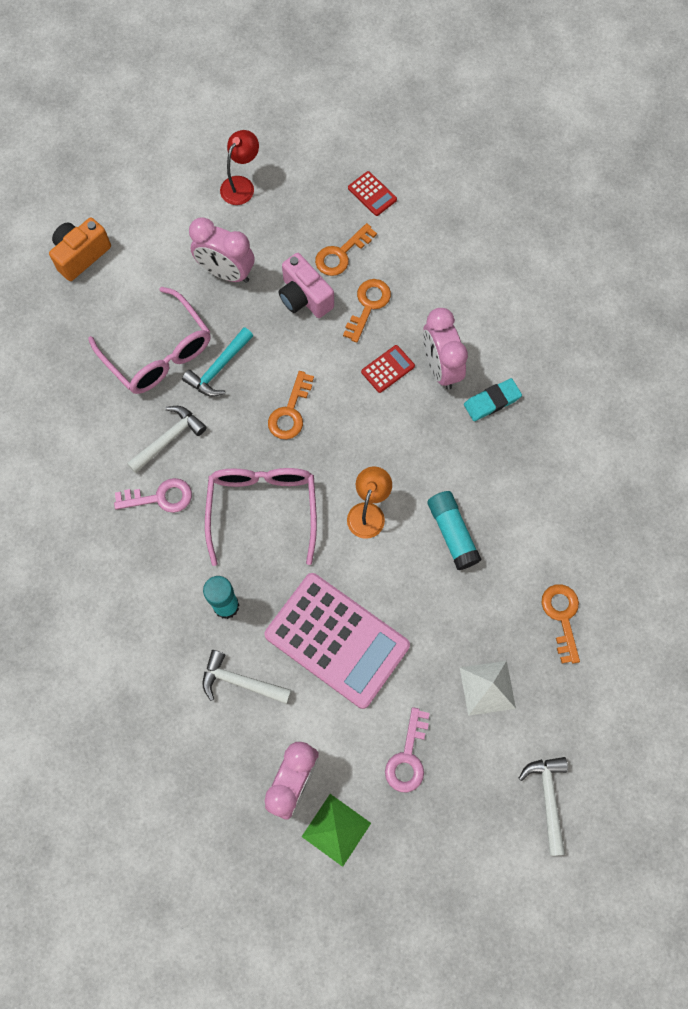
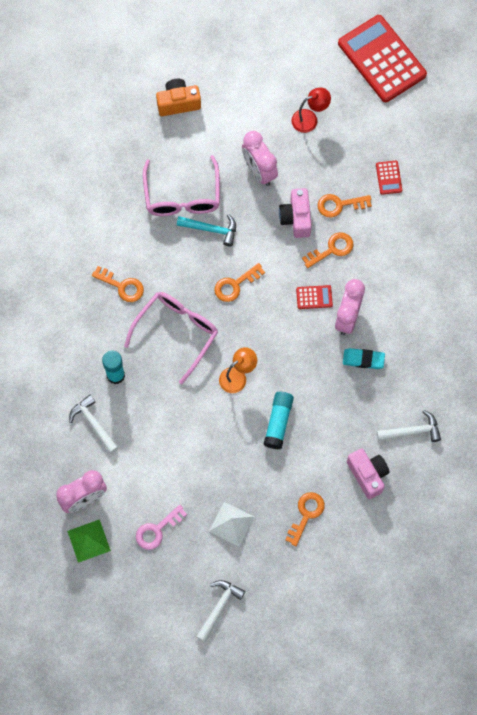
camera: 35 degrees right, 0 degrees up
pink key [114,478,192,513] -> orange key [92,266,144,302]
white hammer [127,406,207,473] -> white hammer moved to [377,410,441,442]
turquoise hammer [182,327,253,397] -> turquoise hammer turned 150 degrees counterclockwise [177,214,236,247]
pink calculator [264,573,410,709] -> none
none -> red calculator [338,15,427,102]
none -> pink camera [347,448,389,499]

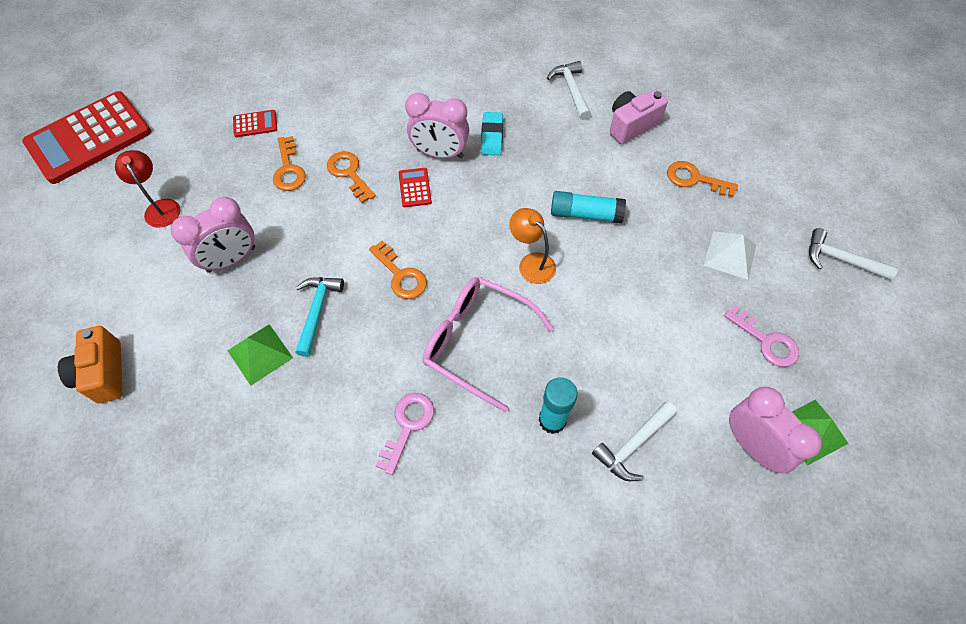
camera: 95 degrees left, 10 degrees down
orange key [92,266,144,302] -> pink key [376,393,434,475]
pink glasses [143,155,220,216] -> green pyramid [228,324,293,386]
pink camera [279,188,312,238] -> none

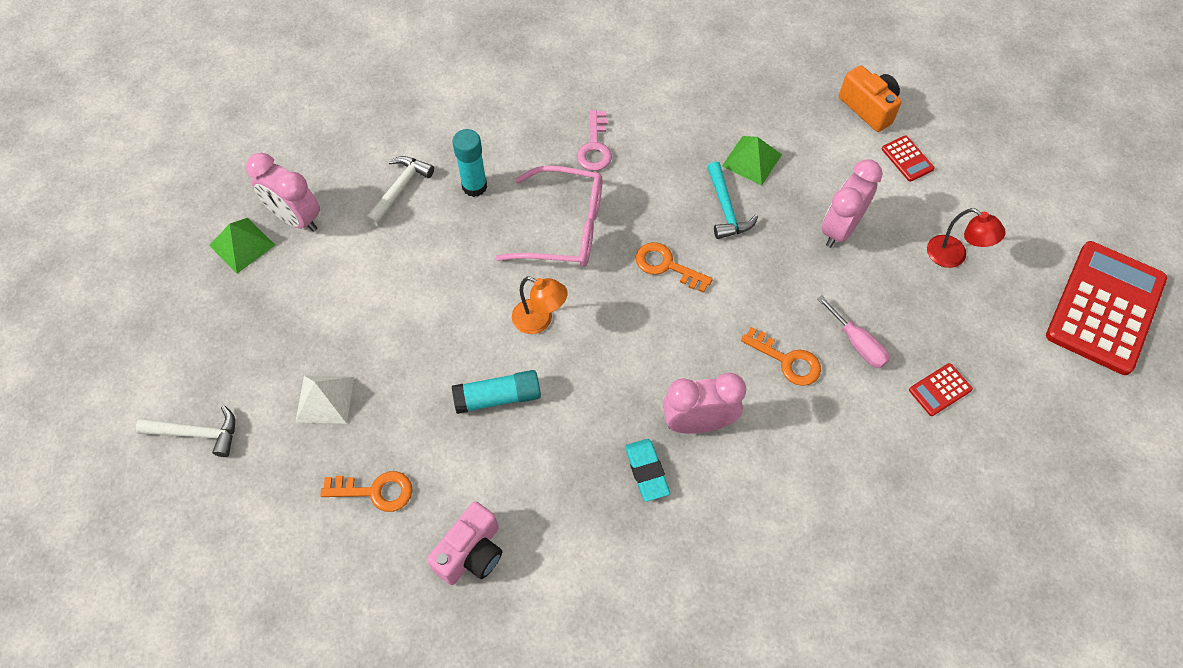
camera: 160 degrees right, 0 degrees up
orange key [273,136,306,191] -> pink screwdriver [817,295,890,368]
red calculator [399,168,432,207] -> red calculator moved to [882,136,935,182]
white hammer [547,61,591,120] -> none
pink key [724,305,799,367] -> none

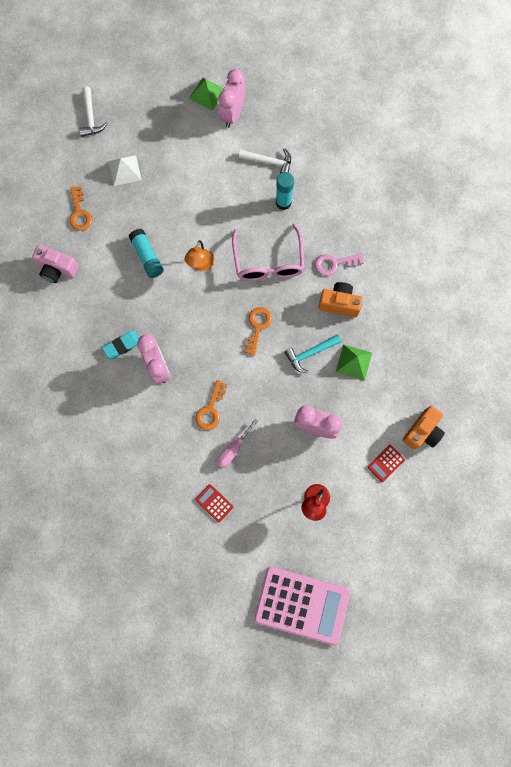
camera: 75 degrees right, 15 degrees up
red calculator [1046,241,1167,375] -> pink calculator [254,567,350,645]
none -> orange camera [319,282,363,317]

